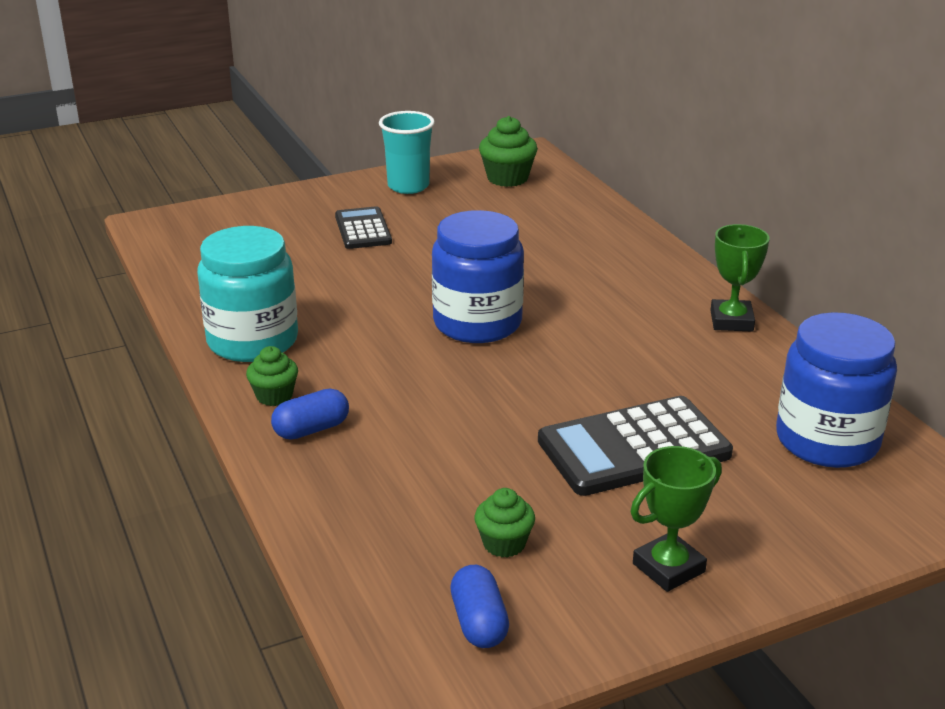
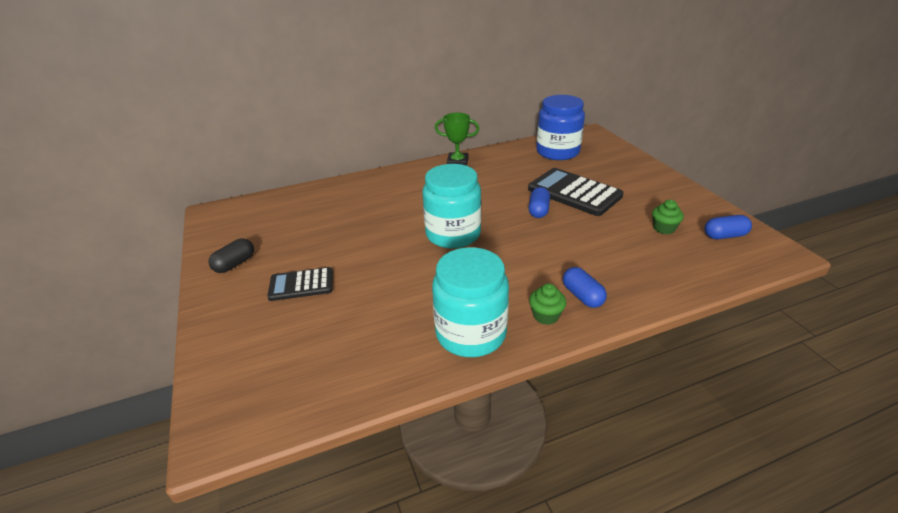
camera: 85 degrees left, 5 degrees up
turquoise cup [379,111,435,194] -> black capsule [208,238,254,273]
blue jar [432,210,524,343] -> turquoise jar [422,164,481,248]
green cupcake [479,116,538,187] -> none
black calculator [538,396,733,496] -> black calculator turned 150 degrees clockwise [528,168,623,216]
green trophy [631,446,722,592] -> none
none -> blue capsule [528,187,550,218]

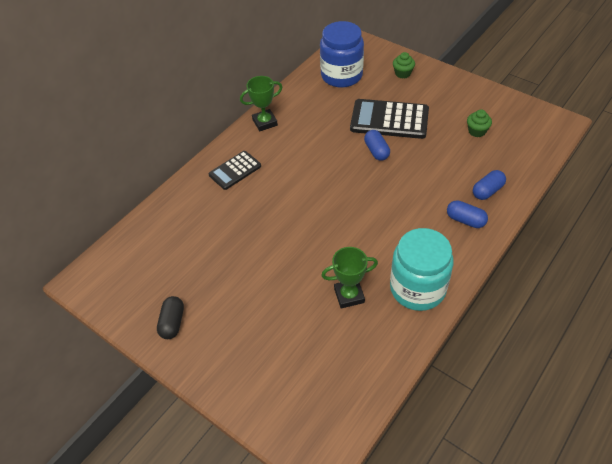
camera: 30 degrees left, 15 degrees up
black calculator [267,267,333,301] -> black calculator moved to [209,151,261,190]
turquoise jar [422,164,481,248] -> none
green cupcake [529,283,566,325] -> green cupcake moved to [393,52,415,79]
blue capsule [704,215,752,239] -> blue capsule moved to [473,170,506,200]
none -> green trophy [321,247,378,308]

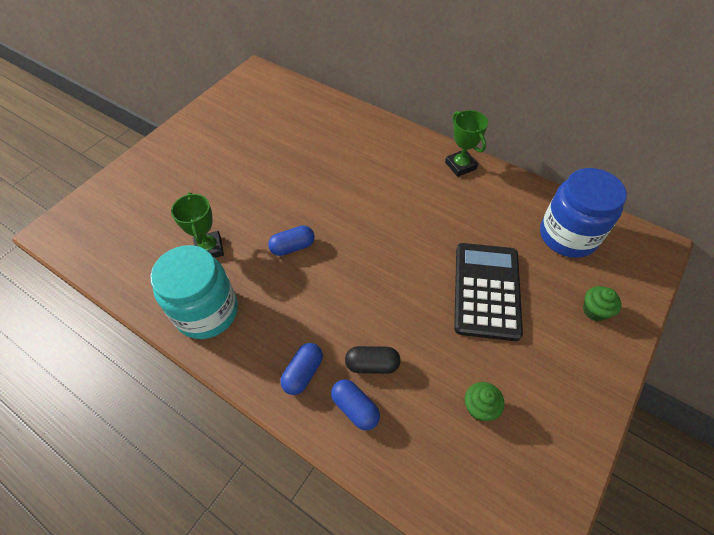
camera: 85 degrees right, 5 degrees up
black capsule [157,296,184,339] -> black capsule moved to [345,346,401,374]
black calculator [209,151,261,190] -> none
blue capsule [364,130,390,161] -> blue capsule moved to [268,225,315,256]

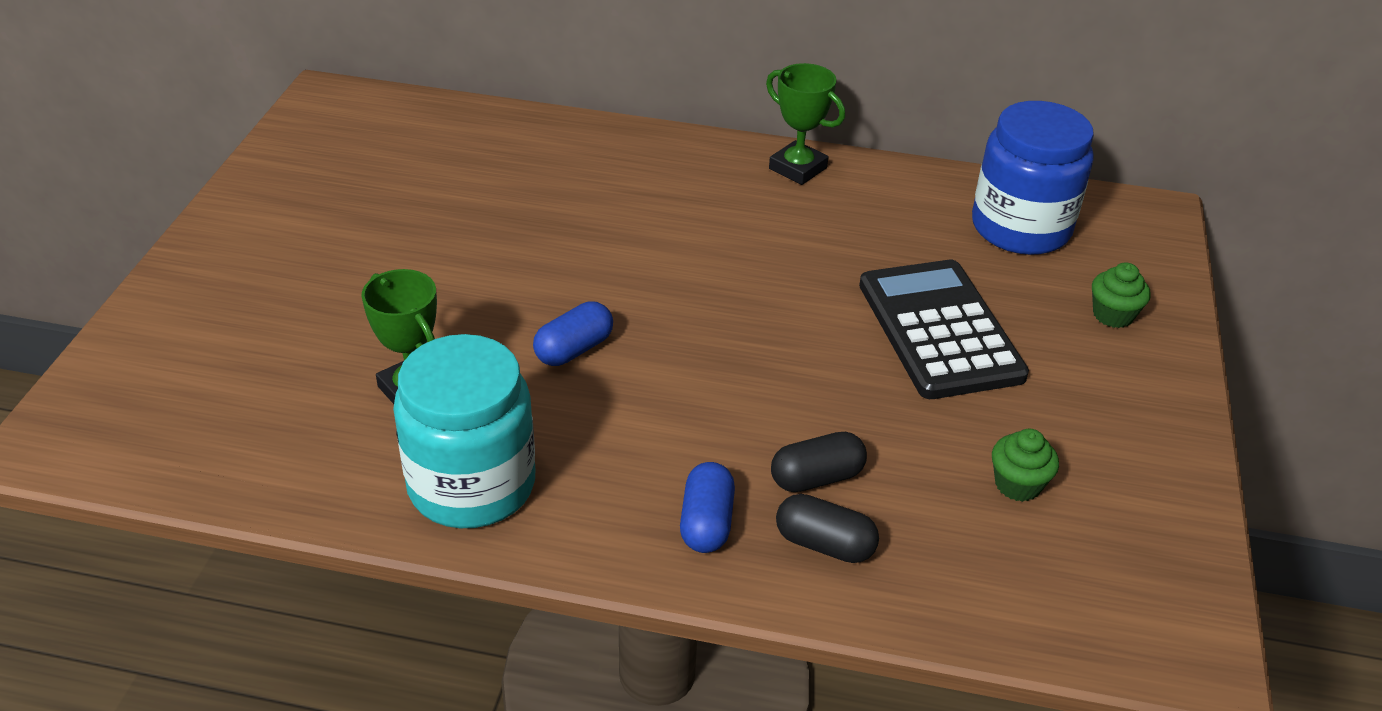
camera: 25 degrees left, 15 degrees down
blue capsule [331,379,380,430] -> black capsule [776,494,879,563]

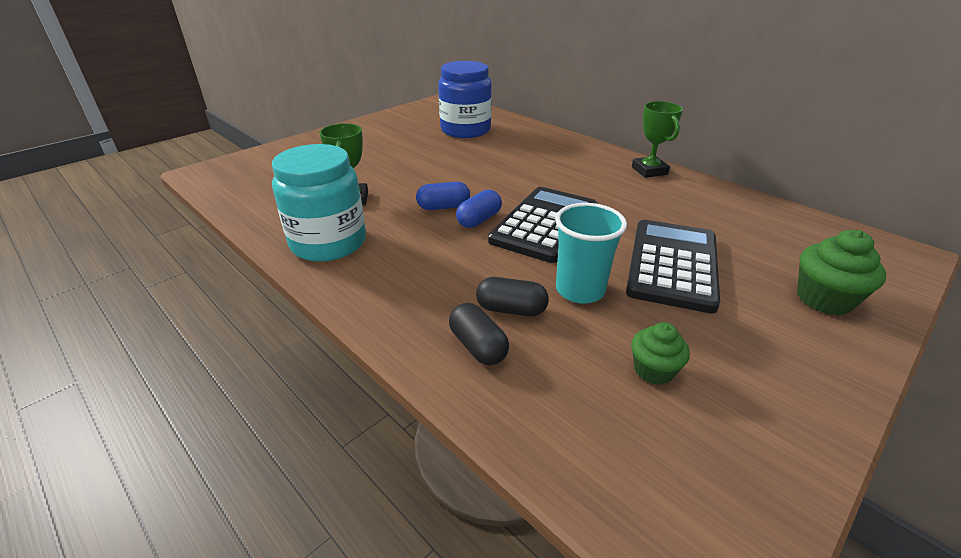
camera: 35 degrees right, 5 degrees down
blue capsule [680,462,735,553] -> blue capsule moved to [456,190,502,228]
blue jar [972,101,1094,255] -> blue jar moved to [438,61,492,138]
green cupcake [1092,262,1151,328] -> green cupcake [797,230,886,315], size x1.54
none -> black calculator [488,187,598,263]
none -> turquoise cup [555,203,627,304]

